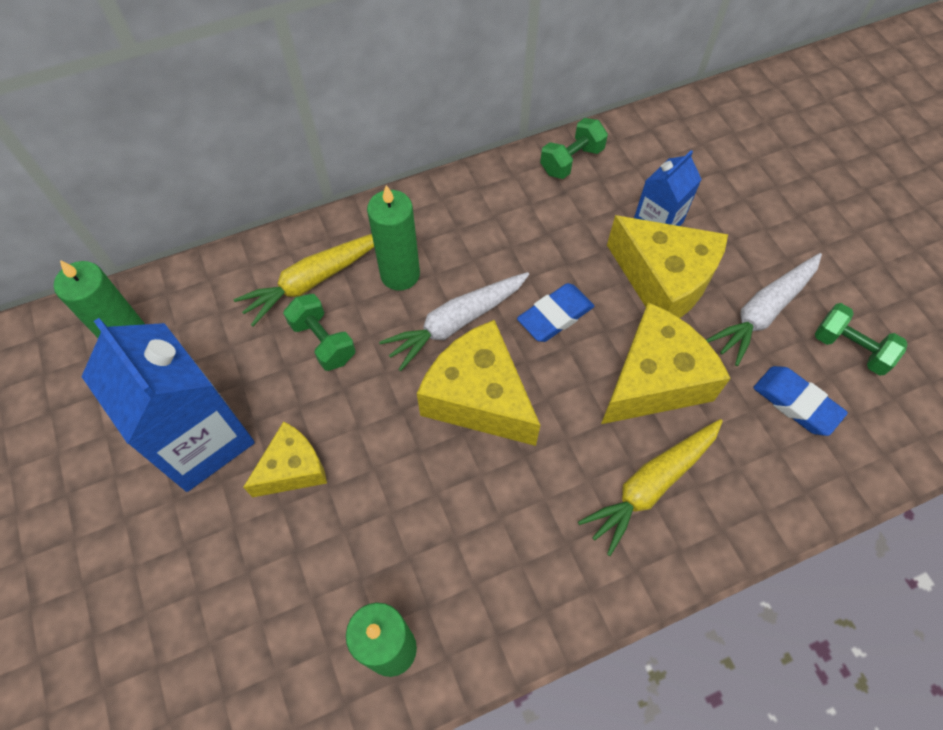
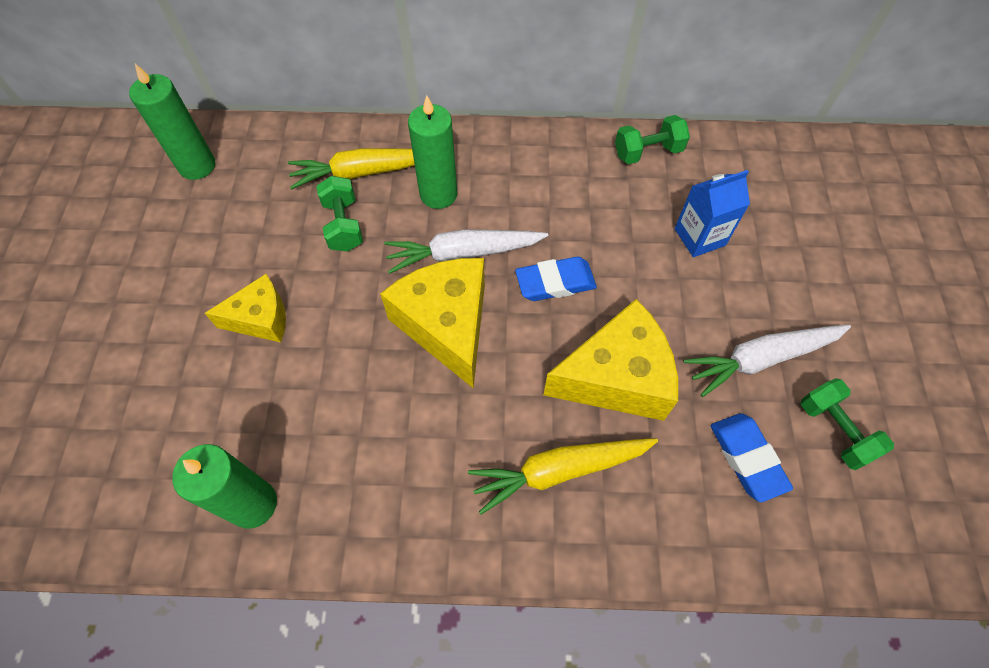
camera: 25 degrees right, 0 degrees up
blue carton [81,318,255,492] -> none
yellow cheese [607,215,728,318] -> none

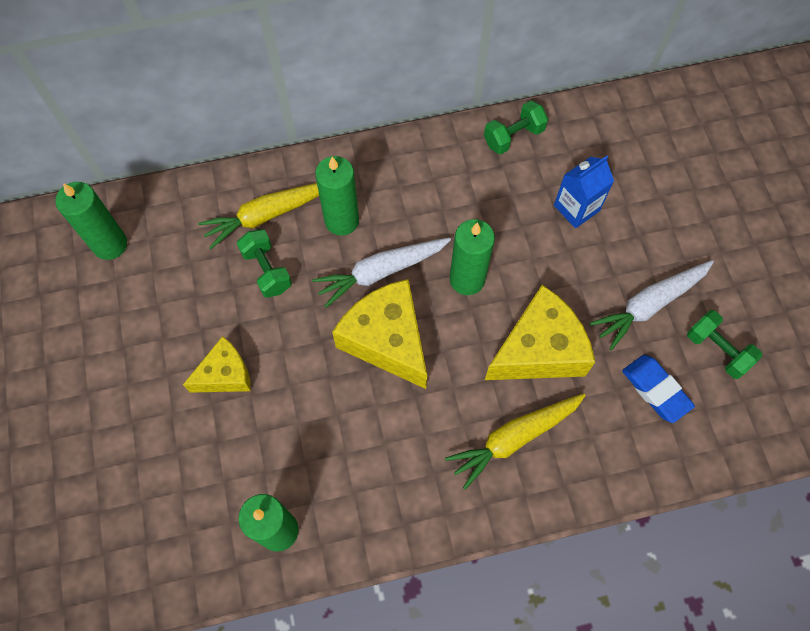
camera: 15 degrees left, 5 degrees up
blue eraser [515,257,597,301] -> green candle [450,219,495,295]

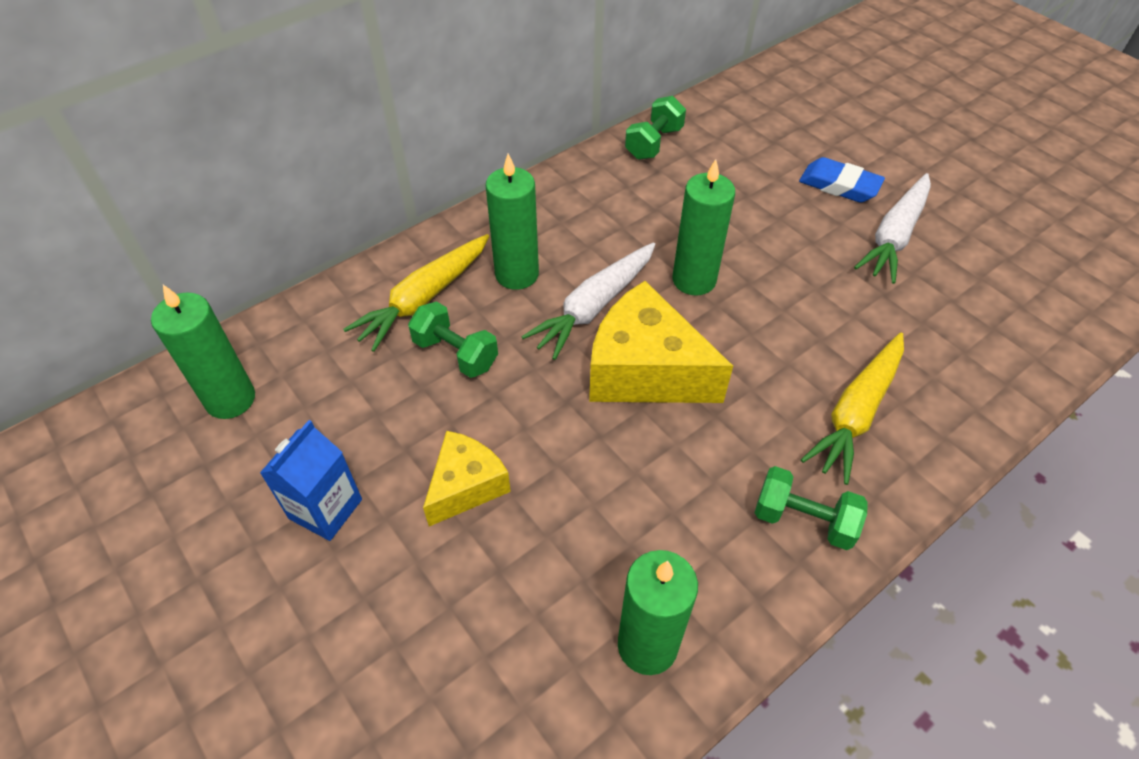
camera: 25 degrees left, 15 degrees down
yellow cheese [485,285,595,380] -> none
blue carton [554,156,614,228] -> blue carton moved to [260,420,362,541]
blue eraser [622,355,695,423] -> blue eraser moved to [799,157,885,203]
green dumbbell [687,310,762,379] -> green dumbbell moved to [755,466,868,550]

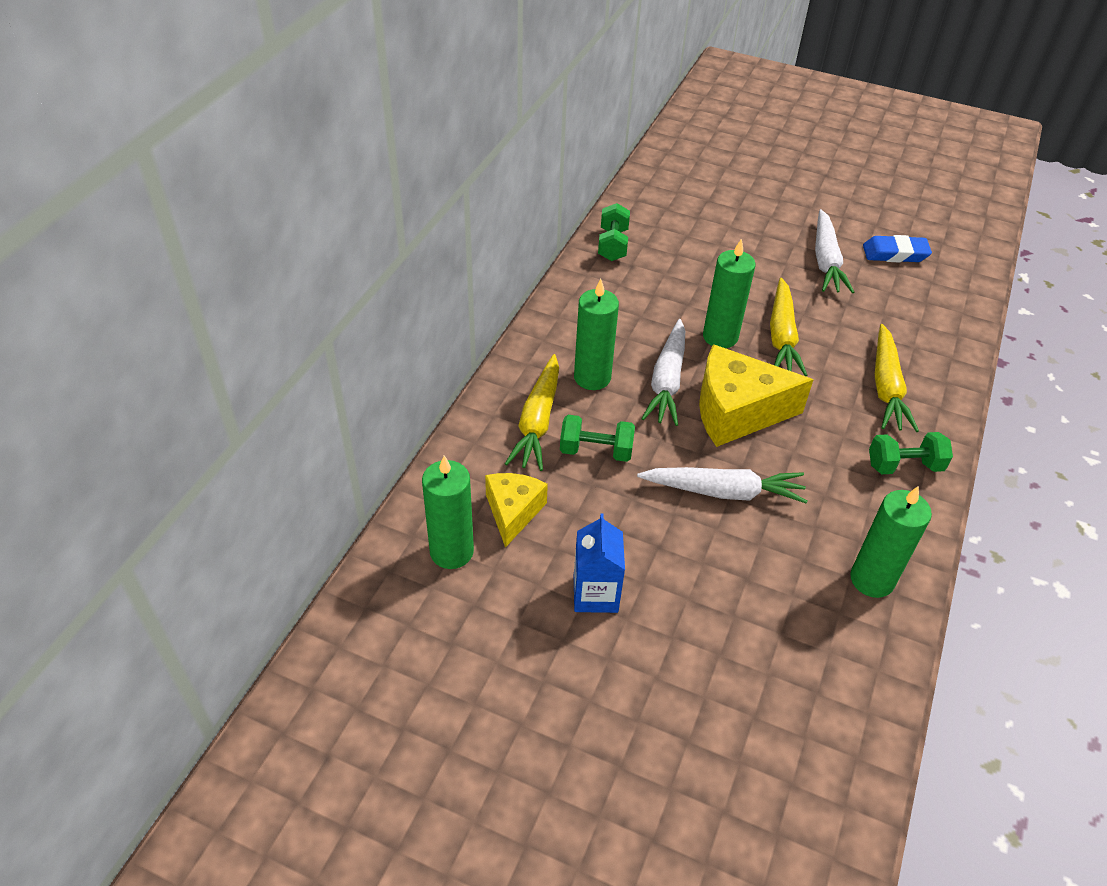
camera: 30 degrees left, 5 degrees down
yellow cheese [423,431,511,526] -> yellow cheese moved to [485,473,548,548]
blue eraser [799,157,885,203] -> blue eraser moved to [863,235,932,262]
none -> white carrot [637,467,808,504]
none -> yellow carrot [770,278,807,376]

